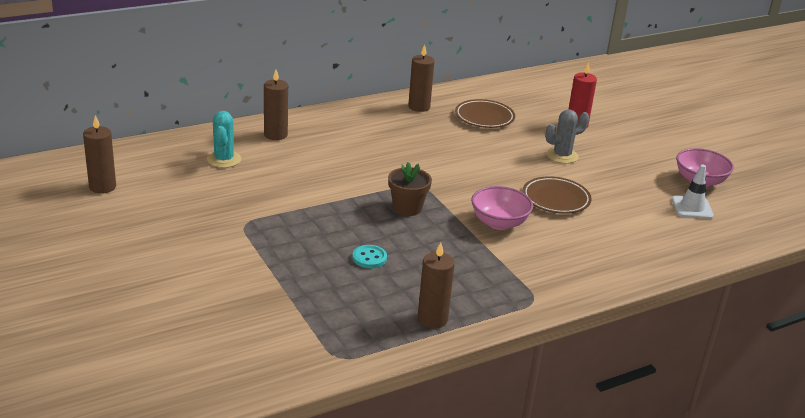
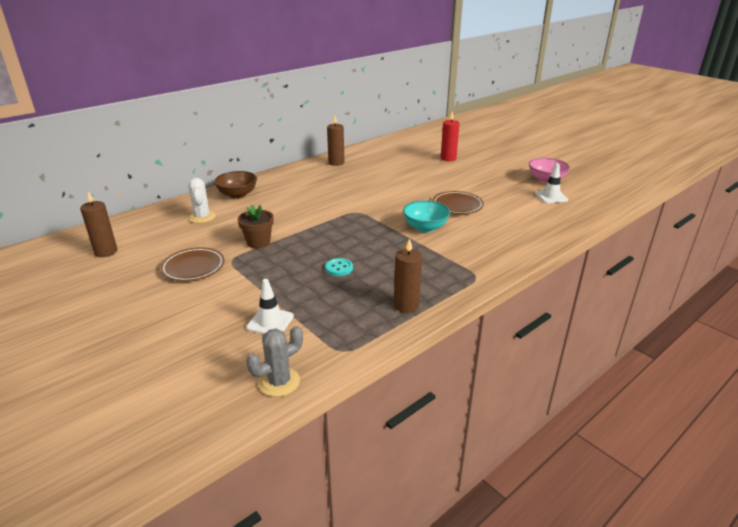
camera: 10 degrees left, 0 degrees up
turquoise cactus [207,111,241,168] -> white cactus [188,178,216,223]
brown candle [264,70,288,140] -> brown bowl [214,171,257,199]
brown flower pot [388,162,432,216] -> brown flower pot moved to [237,205,274,248]
brown plate [455,99,515,128] -> brown plate moved to [160,247,224,281]
pink bowl [471,186,533,230] -> turquoise bowl [403,200,450,232]
grey cactus [545,109,589,164] -> grey cactus moved to [246,326,303,397]
none -> white traffic cone [246,279,294,334]

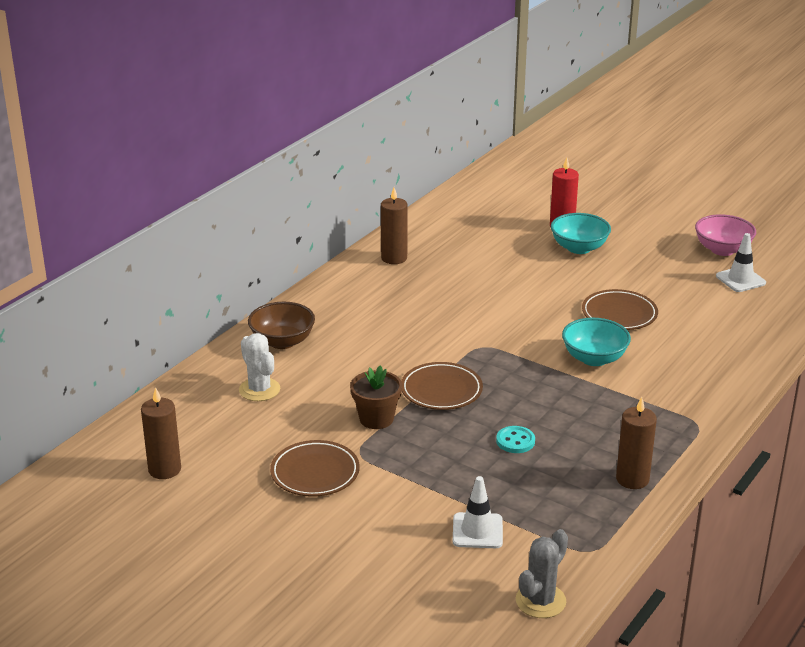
camera: 15 degrees left, 0 degrees up
none -> brown plate [401,362,483,410]
none -> turquoise bowl [551,213,611,254]

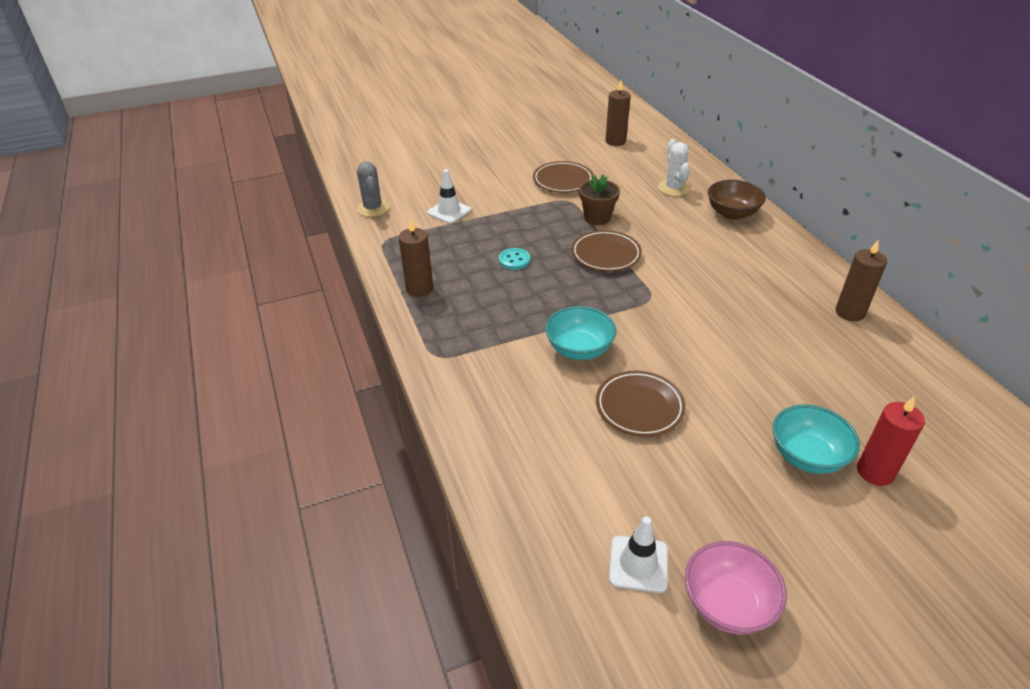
camera: 125 degrees right, 10 degrees up
white cactus [239,333,280,401] -> white cactus turned 75 degrees clockwise [658,139,690,196]

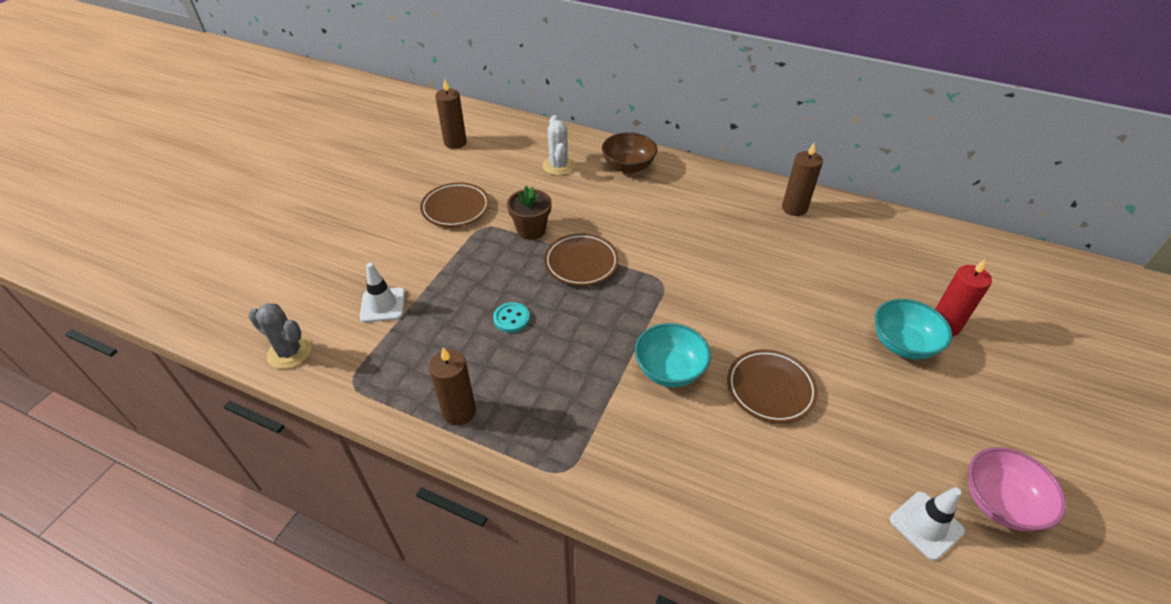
camera: 45 degrees left, 5 degrees up
white cactus [658,139,690,196] -> white cactus turned 45 degrees clockwise [543,115,575,176]

